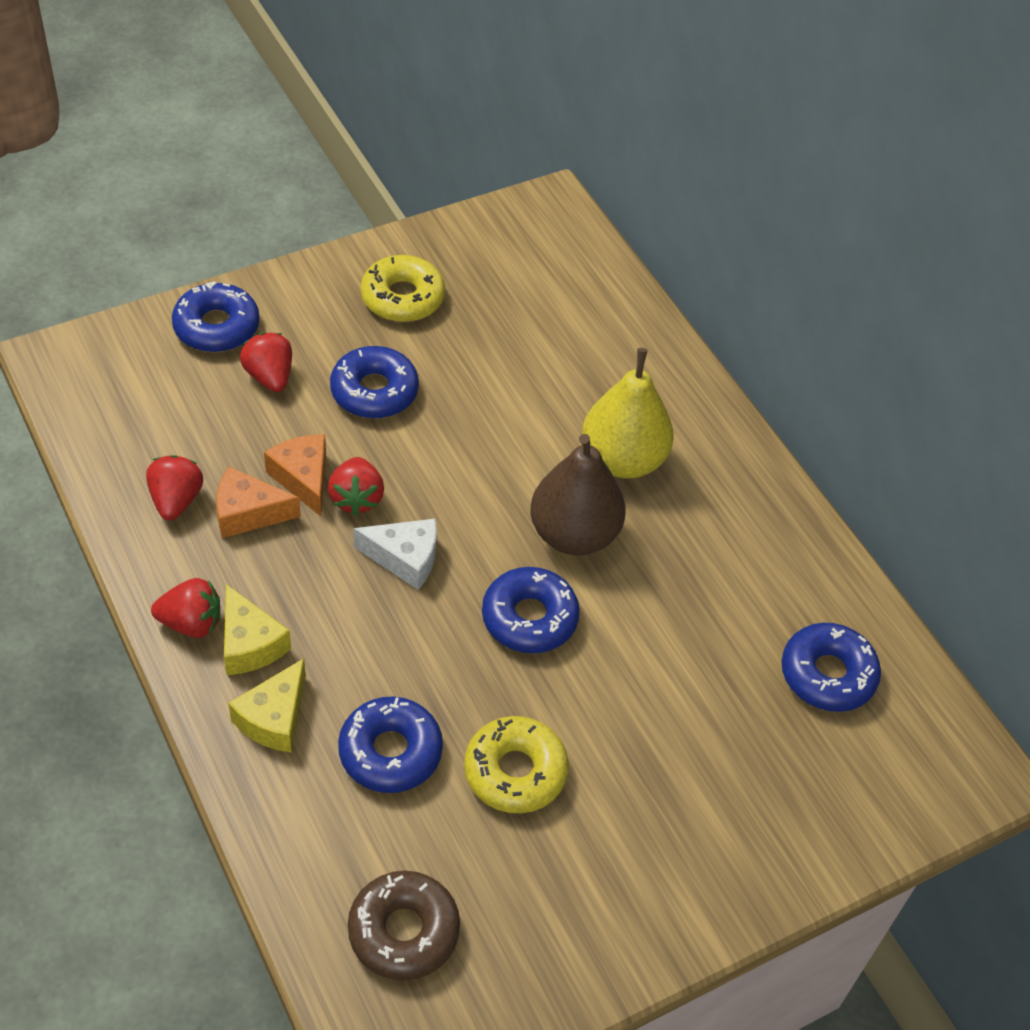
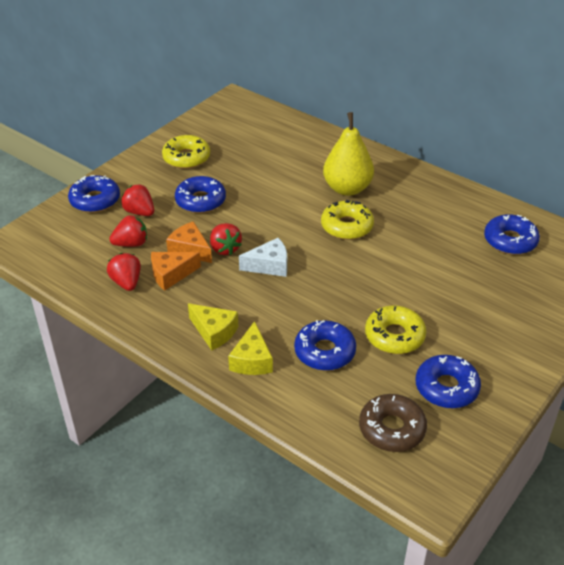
camera: 20 degrees left, 10 degrees down
red strawberry [151,578,220,638] -> red strawberry moved to [109,215,147,247]
blue donut [482,567,580,653] -> blue donut moved to [416,355,481,408]
brown pear [530,434,626,555] -> yellow donut [321,200,374,240]

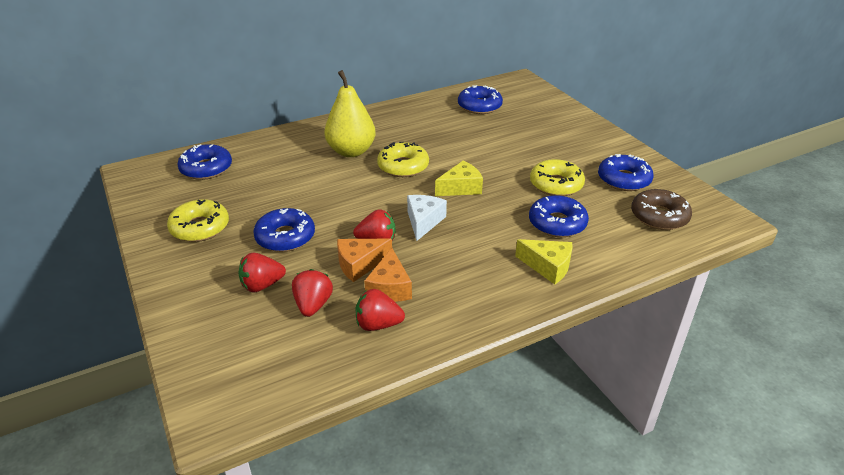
camera: 65 degrees left, 5 degrees down
blue donut [68,175,120,213] -> blue donut moved to [177,144,232,180]
yellow cheese [188,303,238,350] -> yellow cheese moved to [435,161,483,196]

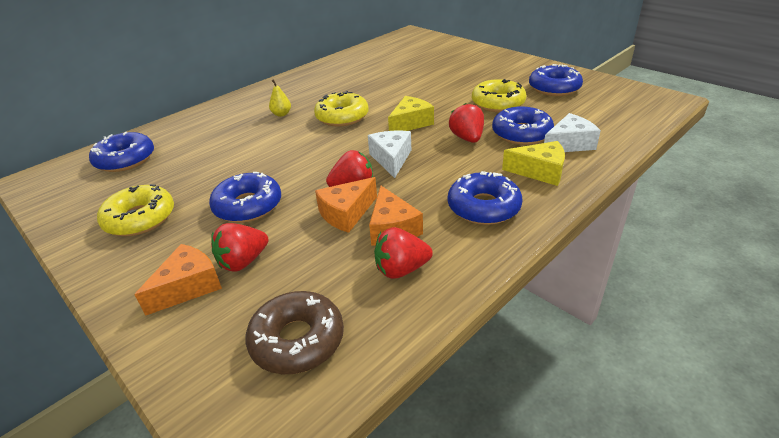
camera: 15 degrees left, 0 degrees up
red strawberry [292,269,333,317] -> red strawberry moved to [449,103,484,143]
yellow pear [324,70,376,157] -> yellow pear [269,79,291,117], size x0.41
blue donut [458,85,503,114] -> blue donut moved to [448,171,523,225]
brown donut [631,189,692,230] -> brown donut moved to [246,291,344,374]
none -> orange cheese [134,244,222,316]
none -> white cheese [544,113,601,152]

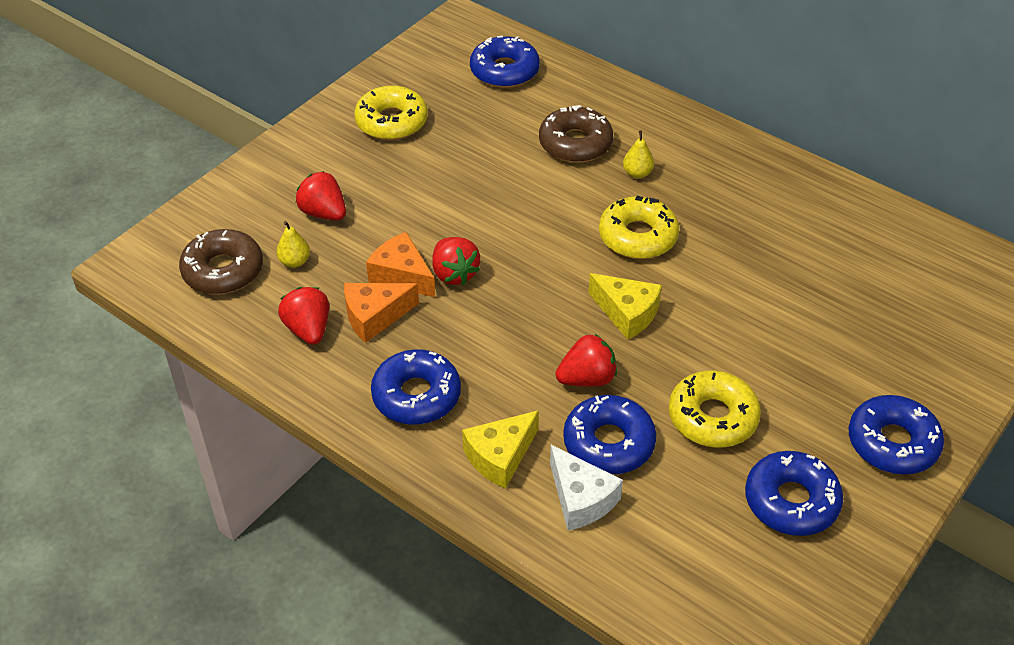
camera: 80 degrees right, 10 degrees up
orange cheese [134,244,222,316] -> none
blue donut [209,172,281,223] -> blue donut moved to [849,395,944,475]
white cheese [368,131,411,178] -> none
yellow cheese [502,141,565,186] -> yellow cheese turned 45 degrees clockwise [462,410,539,489]
none -> yellow pear [276,221,310,268]
none -> brown donut [539,105,613,163]

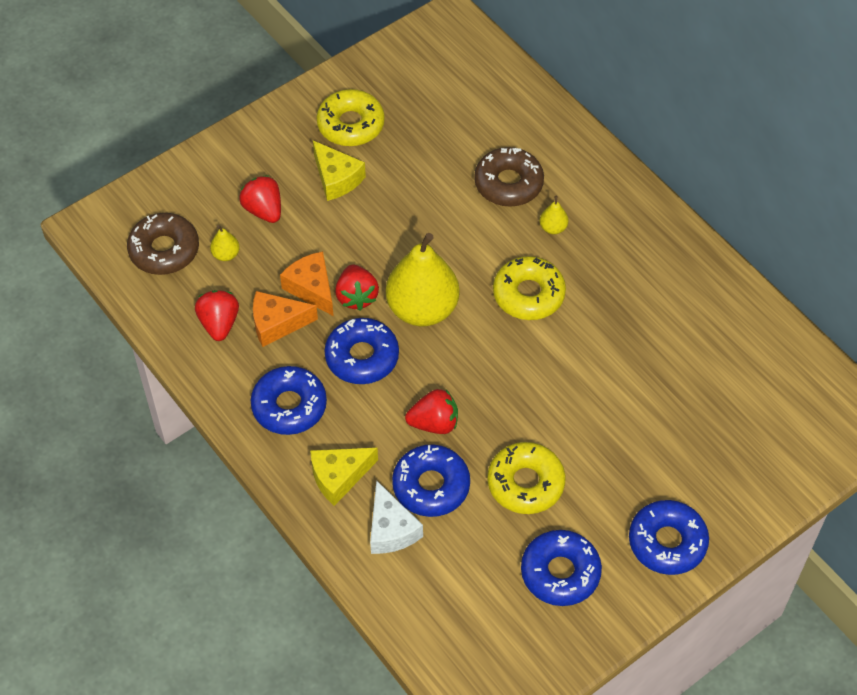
camera: 15 degrees right, 10 degrees up
blue donut [470,36,540,88] -> blue donut moved to [324,318,399,384]
yellow cheese [588,273,662,340] -> yellow cheese moved to [313,141,366,201]
none -> yellow pear [386,233,460,326]

